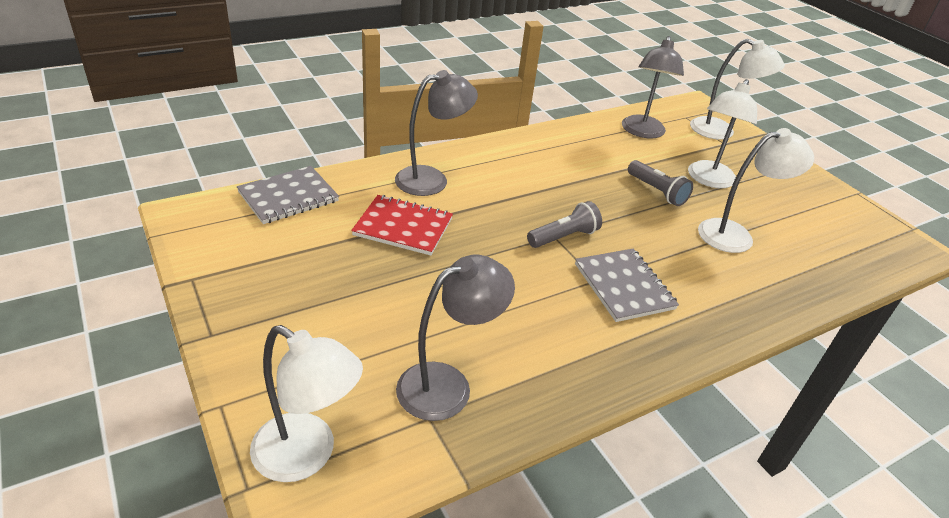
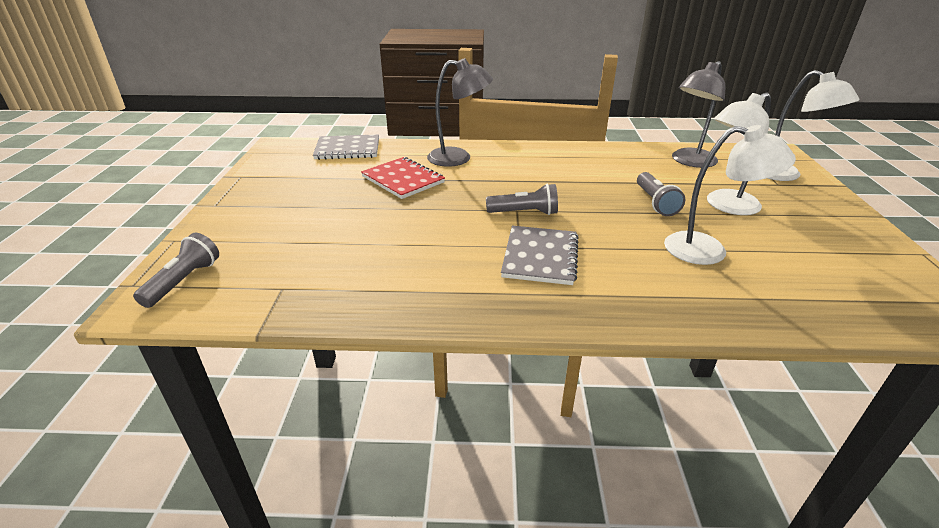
camera: 35 degrees right, 5 degrees down
white lamp [250,325,363,482] -> grey flashlight [133,233,219,308]
grey lamp [396,255,515,421] -> none

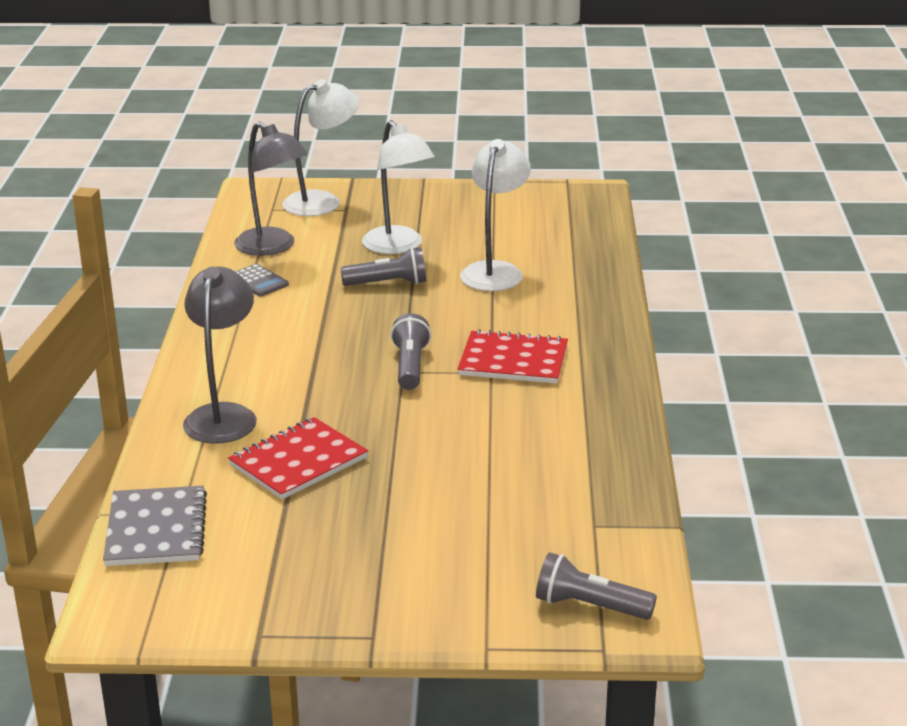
camera: 90 degrees left, 5 degrees down
grey notebook [501,226,579,285] -> red notebook [458,329,568,384]
none -> grey calculator [235,264,289,296]

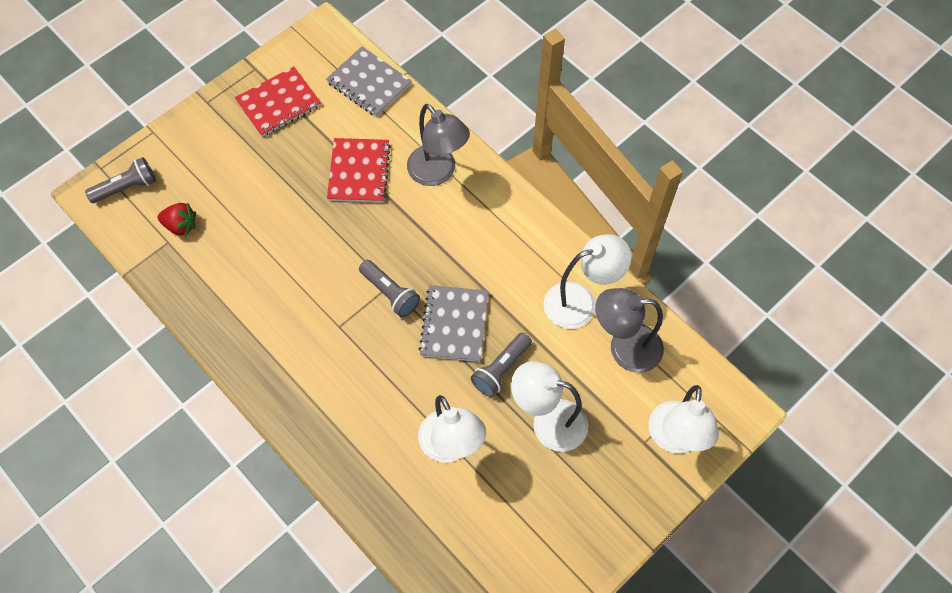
camera: 135 degrees right, 35 degrees up
grey calculator [235,264,289,296] -> white lamp [543,234,632,329]
red notebook [458,329,568,384] -> red notebook moved to [235,66,321,137]
none -> red strawberry [158,203,196,237]
none -> grey notebook [419,285,488,362]

